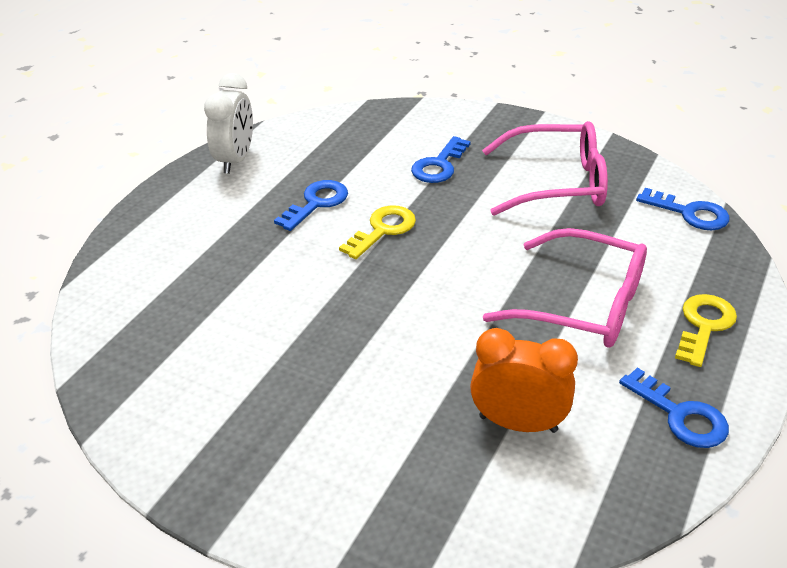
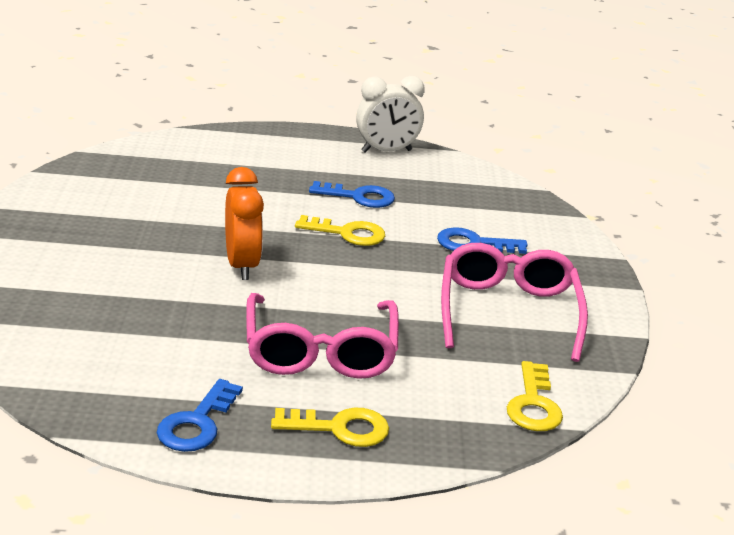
camera: 60 degrees right, 10 degrees down
orange clock [470,328,578,433] -> orange clock moved to [225,167,264,280]
pink glasses [482,121,608,216] -> pink glasses turned 150 degrees counterclockwise [441,243,588,362]
blue key [636,188,730,230] -> yellow key [507,361,563,431]

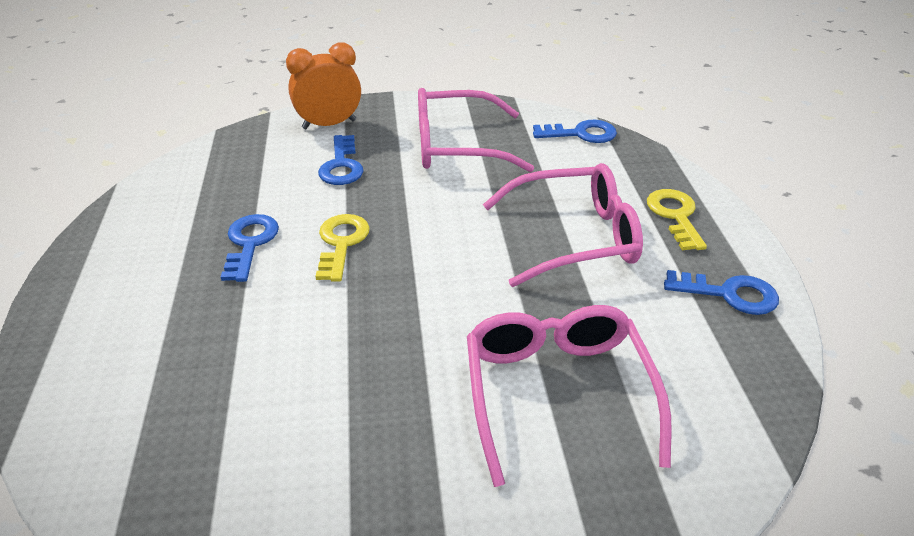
camera: 95 degrees left, 10 degrees up
orange clock [225,167,264,280] -> orange clock moved to [286,42,361,129]
white clock [356,76,425,153] -> none
yellow key [507,361,563,431] -> blue key [533,120,617,143]
none -> pink glasses [467,305,672,487]

